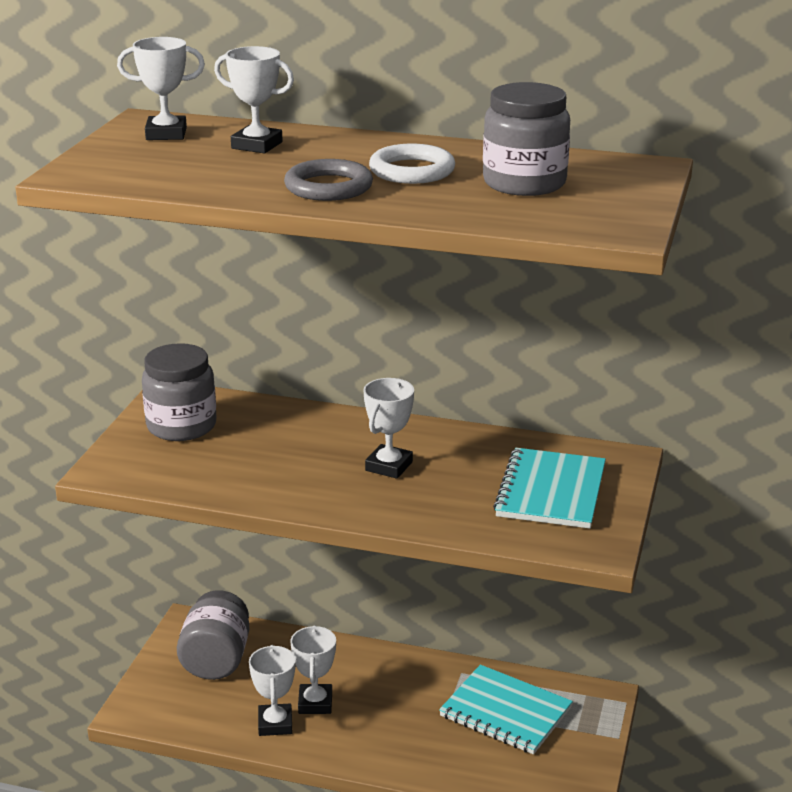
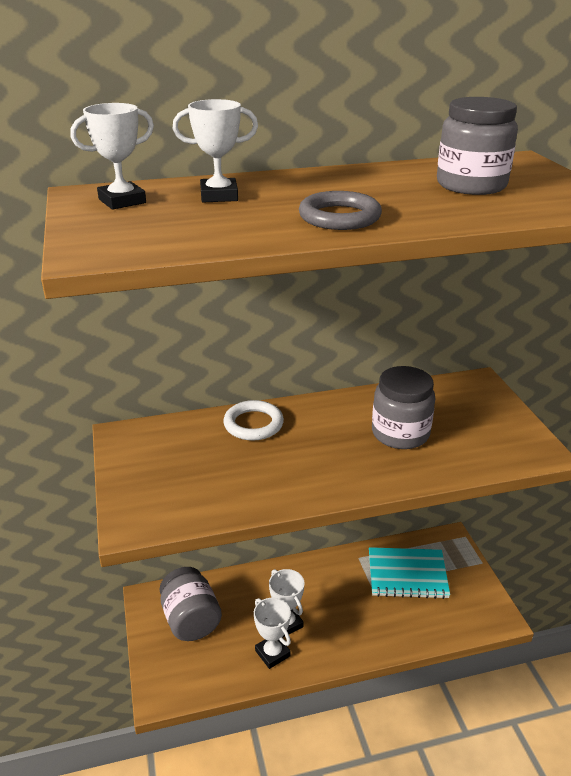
camera: 30 degrees left, 5 degrees up
grey jar [142,343,217,441] -> grey jar moved to [372,366,435,449]
white trophy [364,378,414,479] -> none
white ring [369,144,455,184] -> white ring moved to [223,400,284,441]
turquoise notebook [493,448,606,529] -> none

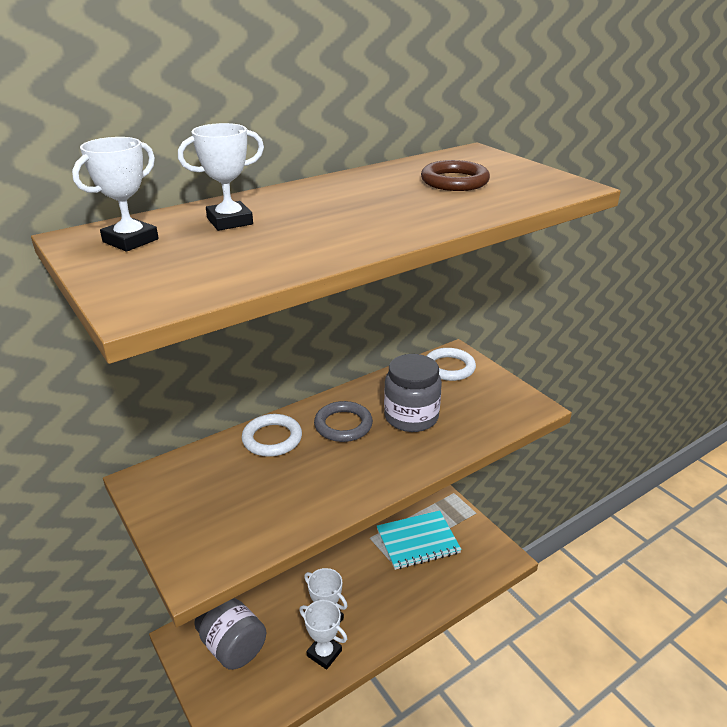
camera: 20 degrees left, 0 degrees up
grey ring [299,191,382,230] -> grey ring moved to [314,401,373,442]
grey jar [437,97,518,195] -> brown ring [421,160,490,191]
none -> white ring [426,348,476,381]

